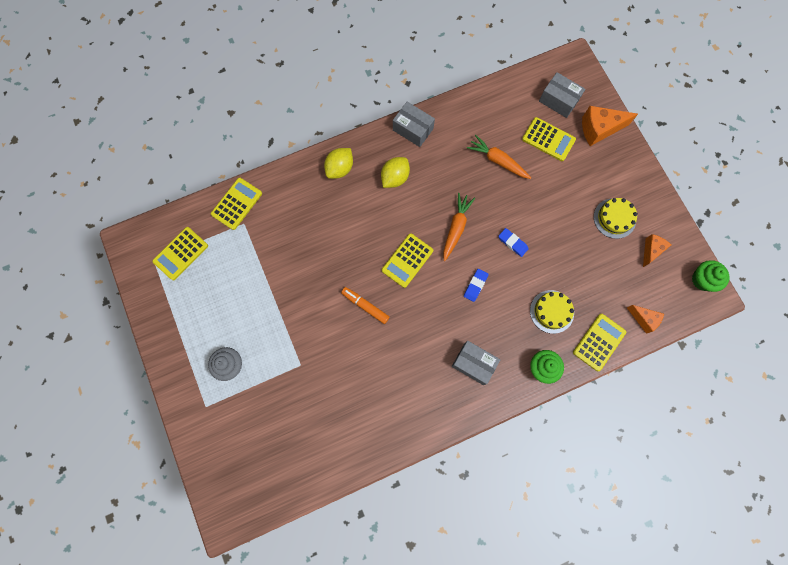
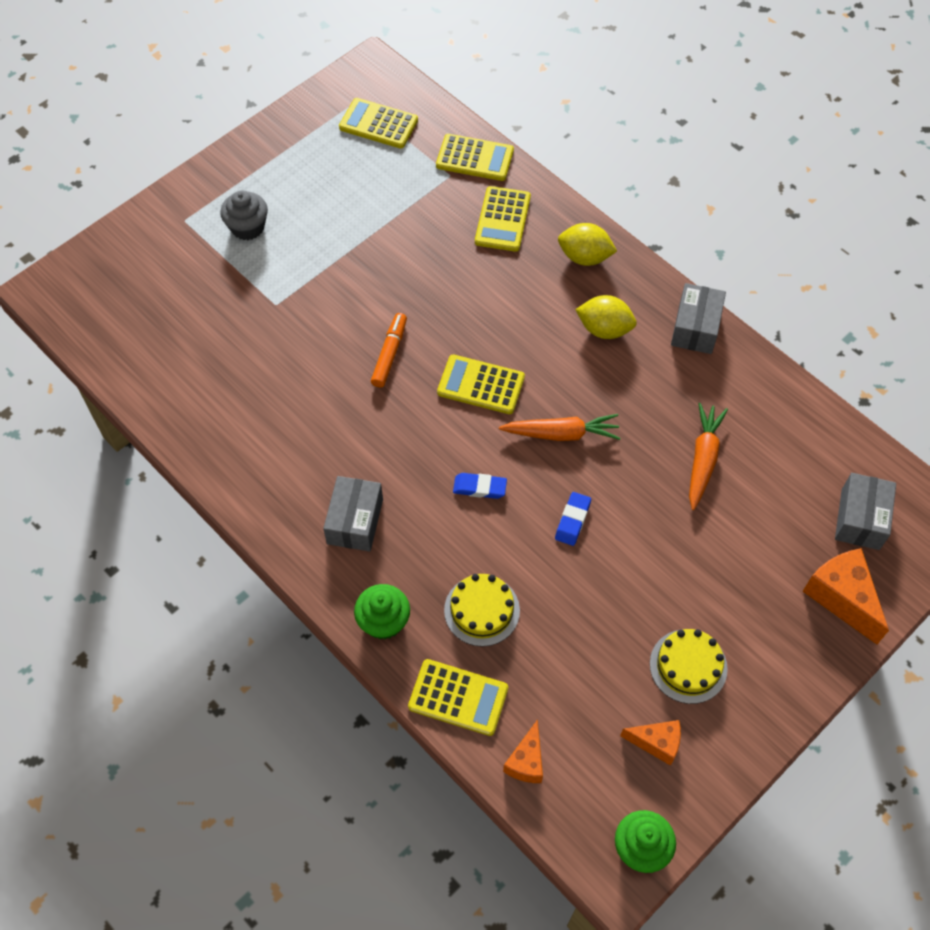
camera: 70 degrees right, 15 degrees down
yellow calculator [522,117,576,161] -> yellow calculator moved to [475,186,531,252]

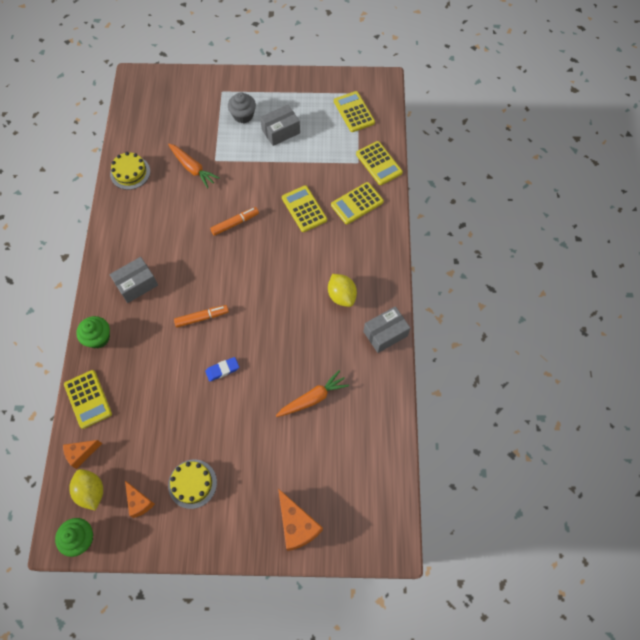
camera: 45 degrees right, 5 degrees up
yellow calculator [437,355,525,414] -> yellow calculator moved to [282,185,327,232]
yellow cake [444,574,520,647] -> yellow cake moved to [110,152,150,190]
blue eraser [453,473,507,499] -> orange marker [174,305,229,328]
orange carrot [499,414,620,441] -> orange carrot moved to [168,144,220,188]
yellow lemon [558,223,617,266] -> yellow lemon moved to [69,469,103,511]
orange cheese [802,548,889,644] -> orange cheese turned 135 degrees clockwise [278,488,323,551]
grey box [835,473,896,550] -> grey box moved to [260,105,300,146]

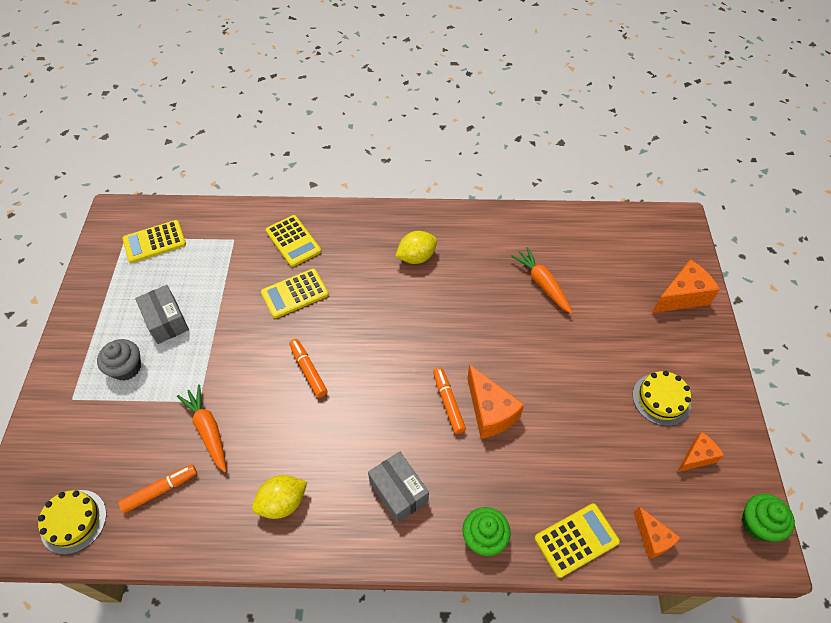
camera: 90 degrees left, 10 degrees down
yellow lemon [69,469,103,511] -> yellow lemon moved to [252,475,307,519]
yellow cake [110,152,150,190] -> yellow cake moved to [38,490,107,555]
orange carrot [168,144,220,188] -> orange carrot turned 75 degrees counterclockwise [177,385,226,472]
blue eraser [205,357,239,382] -> none
yellow calculator [356,141,403,185] -> none
grey box [363,306,410,353] -> none
none -> orange marker [118,464,197,513]
none -> orange cheese [467,365,524,439]

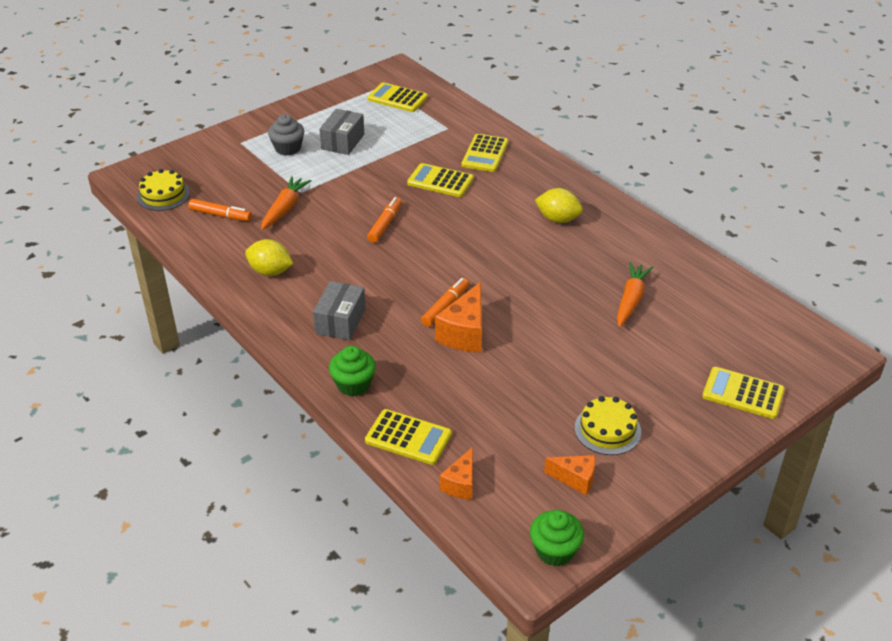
camera: 50 degrees right, 15 degrees down
orange cheese [652,259,720,313] -> yellow calculator [702,367,785,419]

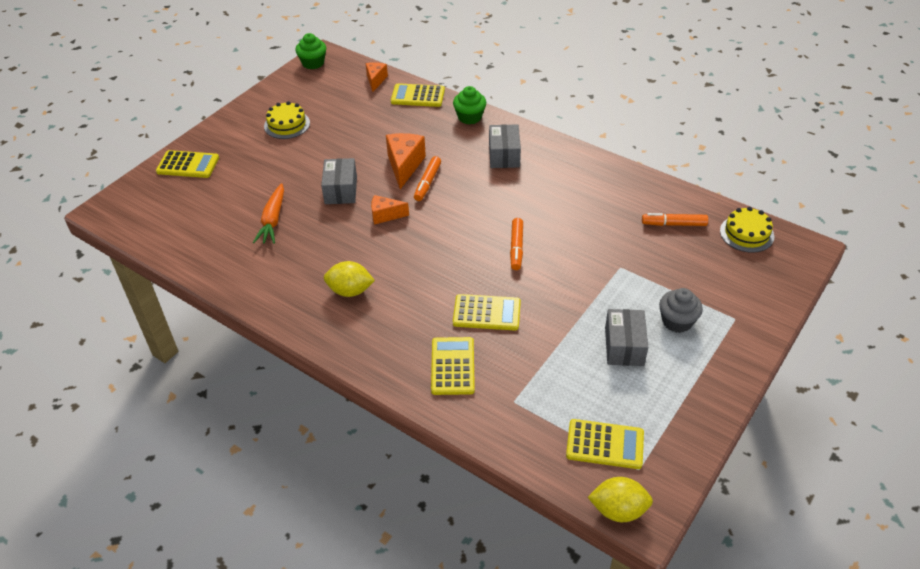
camera: 165 degrees right, 5 degrees up
yellow lemon [245,239,293,276] -> yellow lemon moved to [588,477,653,522]
orange carrot [261,176,311,230] -> none
orange cheese [544,455,595,495] -> orange cheese moved to [371,195,409,225]
none -> grey box [321,158,357,204]

